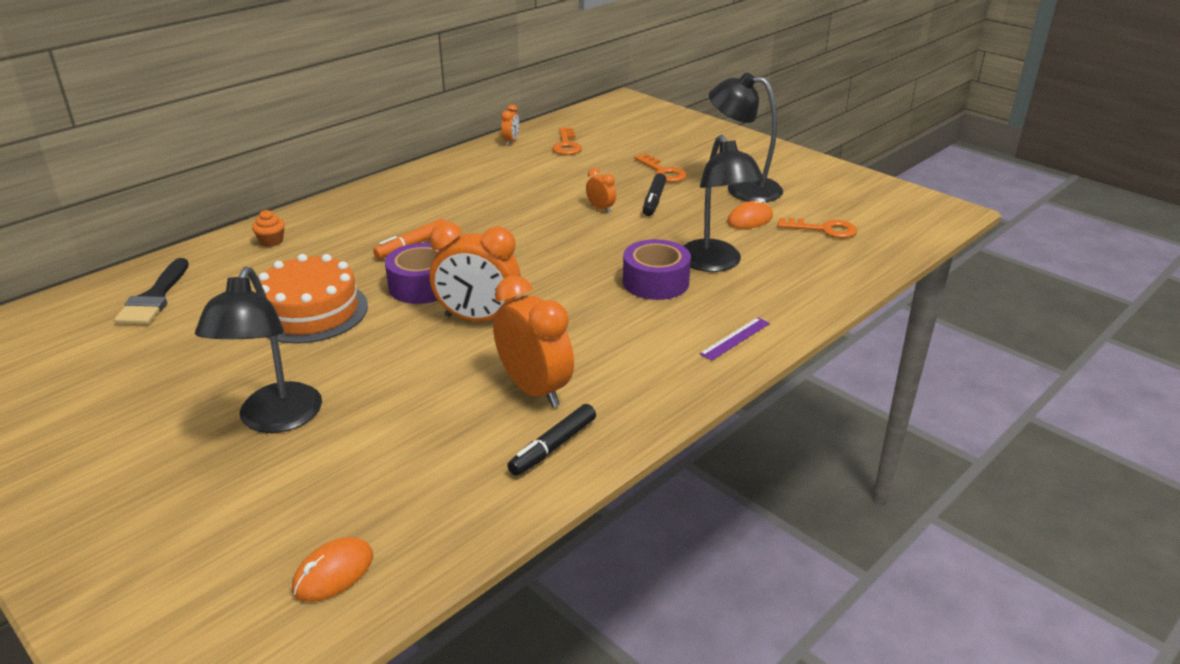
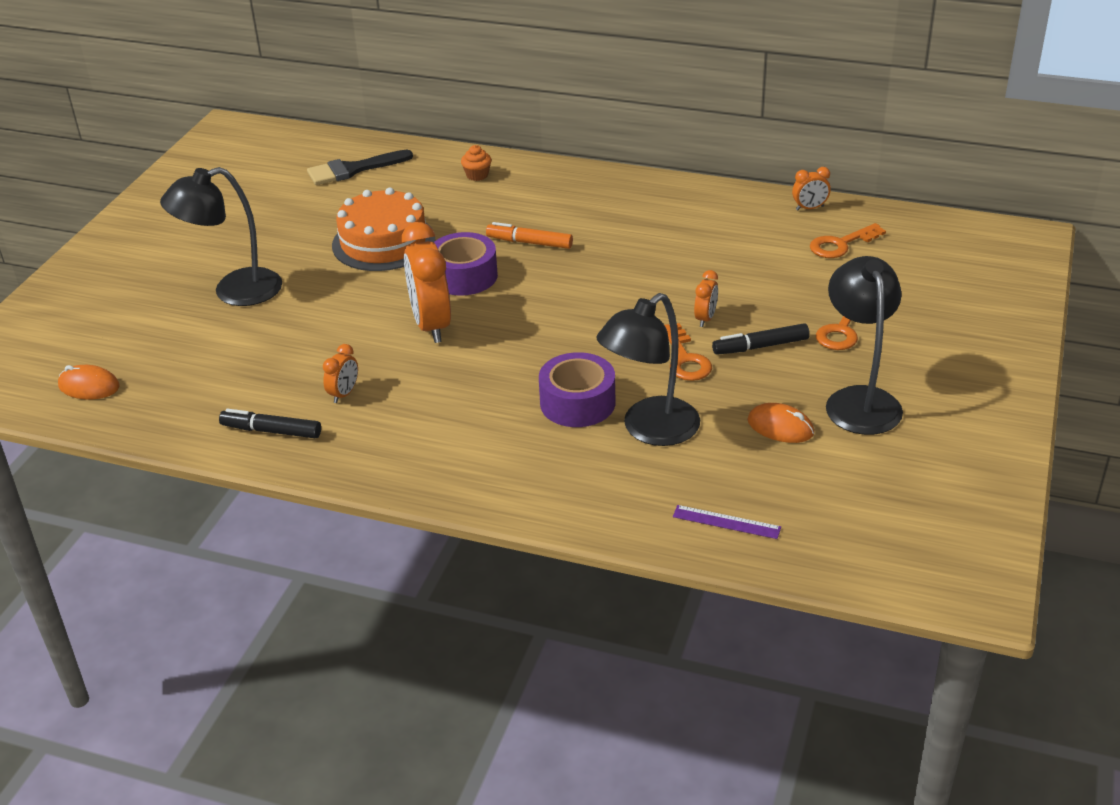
camera: 65 degrees right, 5 degrees up
orange clock [493,276,574,408] -> orange clock [323,344,358,403], size x0.47
purple ruler [700,317,770,361] -> purple ruler moved to [673,505,781,539]
orange key [778,218,857,238] -> orange key moved to [665,323,712,381]

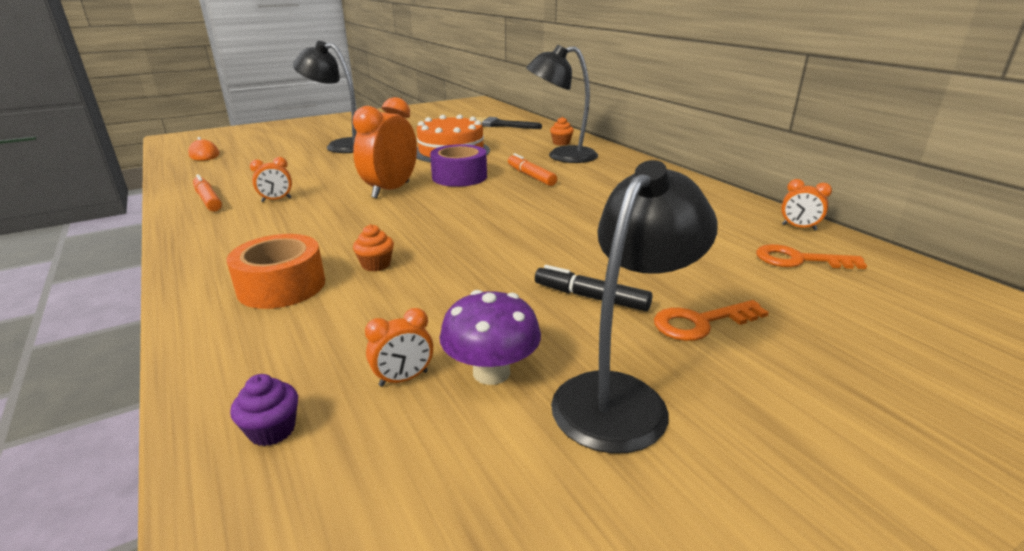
camera: 40 degrees right, 10 degrees down
black marker [219,409,321,438] -> orange marker [193,174,222,212]
purple tape [539,352,615,427] -> orange cupcake [353,224,394,272]
black lamp [596,293,700,446] -> black lamp moved to [526,45,598,163]
orange key [665,323,712,381] -> none
purple ruler [673,505,781,539] -> purple cupcake [230,374,298,446]
orange clock [694,270,718,327] -> orange clock moved to [365,308,433,387]
orange mouse [747,403,814,443] -> purple mushroom [440,290,541,385]
none -> orange tape [227,234,325,309]

